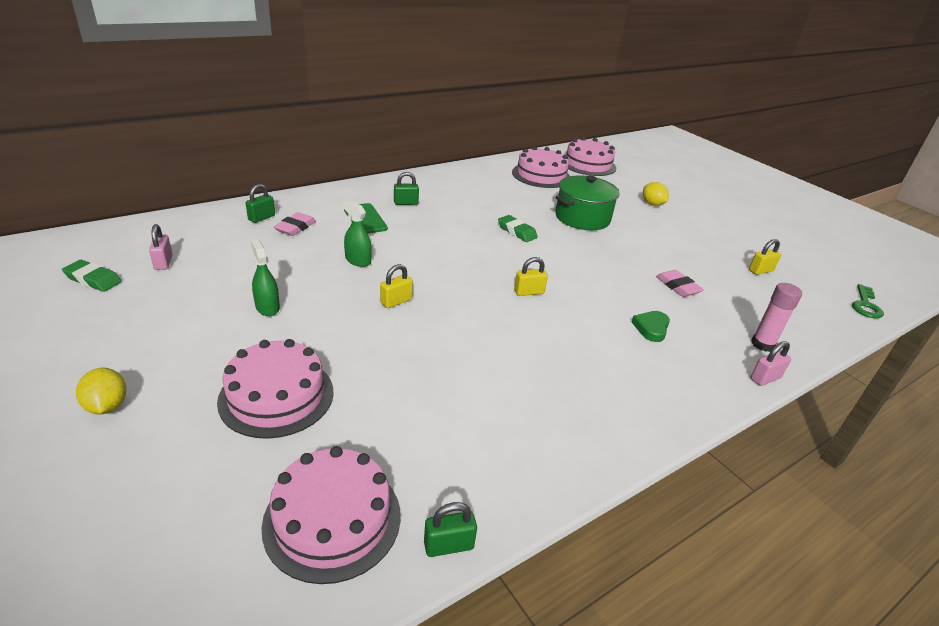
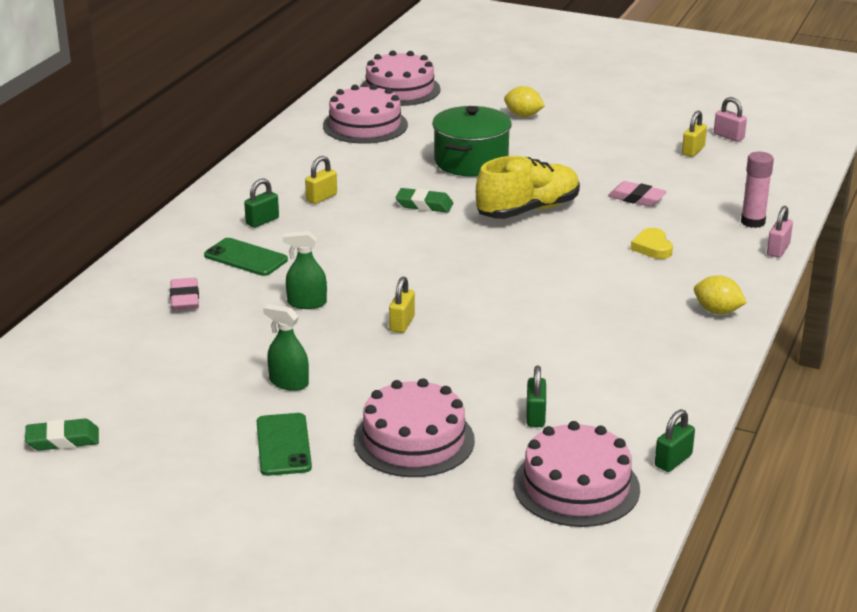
camera: 30 degrees left, 5 degrees down
yellow lemon [76,368,127,415] -> yellow lemon moved to [694,275,747,314]
pink padlock [149,224,173,270] -> pink padlock moved to [714,97,747,142]
green padlock [246,184,275,223] -> green padlock moved to [526,366,546,427]
yellow padlock [514,257,548,296] -> yellow padlock moved to [305,156,337,204]
green heart [632,311,670,342] -> yellow heart [631,228,673,259]
green key [852,284,884,318] -> none
none -> green phone [257,413,312,476]
none -> yellow shoe [476,156,580,219]

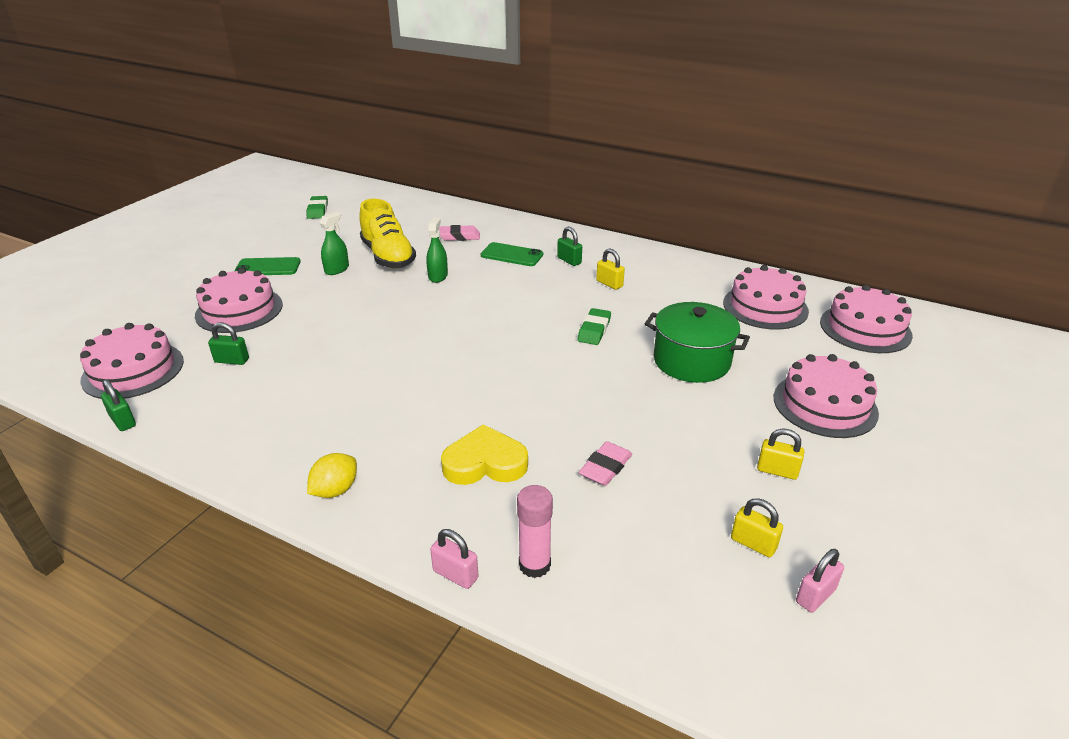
camera: 95 degrees right, 5 degrees up
green phone [204,238,288,276] -> green phone turned 75 degrees clockwise [481,242,543,266]
yellow padlock [389,276,415,333] -> yellow padlock moved to [757,428,804,480]
yellow shoe [476,156,580,219] -> yellow shoe moved to [360,198,416,269]
yellow lemon [504,86,545,117] -> pink cake [774,354,879,438]
yellow heart [631,228,673,259] -> yellow heart [441,424,528,485], size x1.60

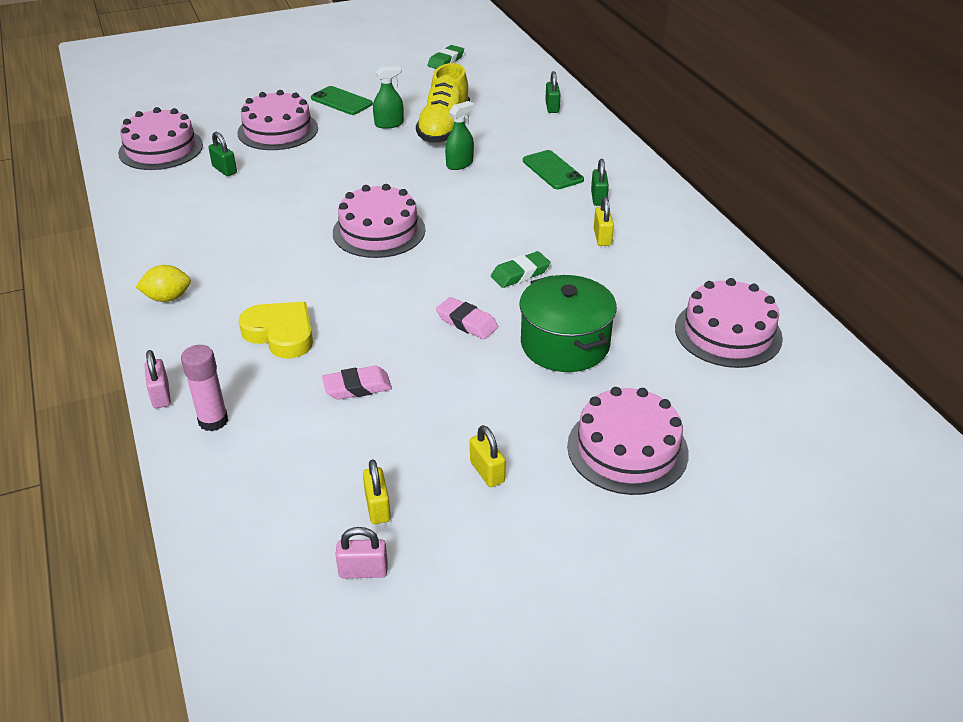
camera: 40 degrees right, 5 degrees up
green padlock [101,379,136,431] -> green padlock moved to [545,71,561,113]
pink eraser [439,225,480,241] -> pink eraser moved to [436,297,498,339]
pink cake [820,285,913,353] -> pink cake moved to [333,184,426,258]

